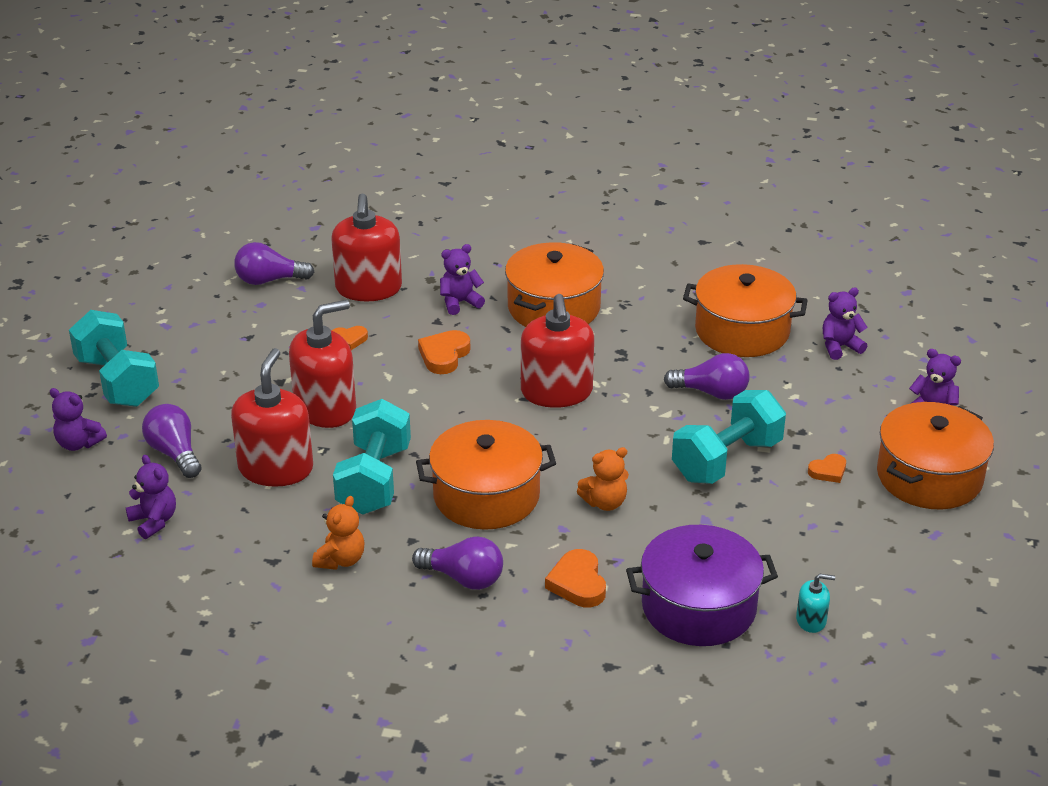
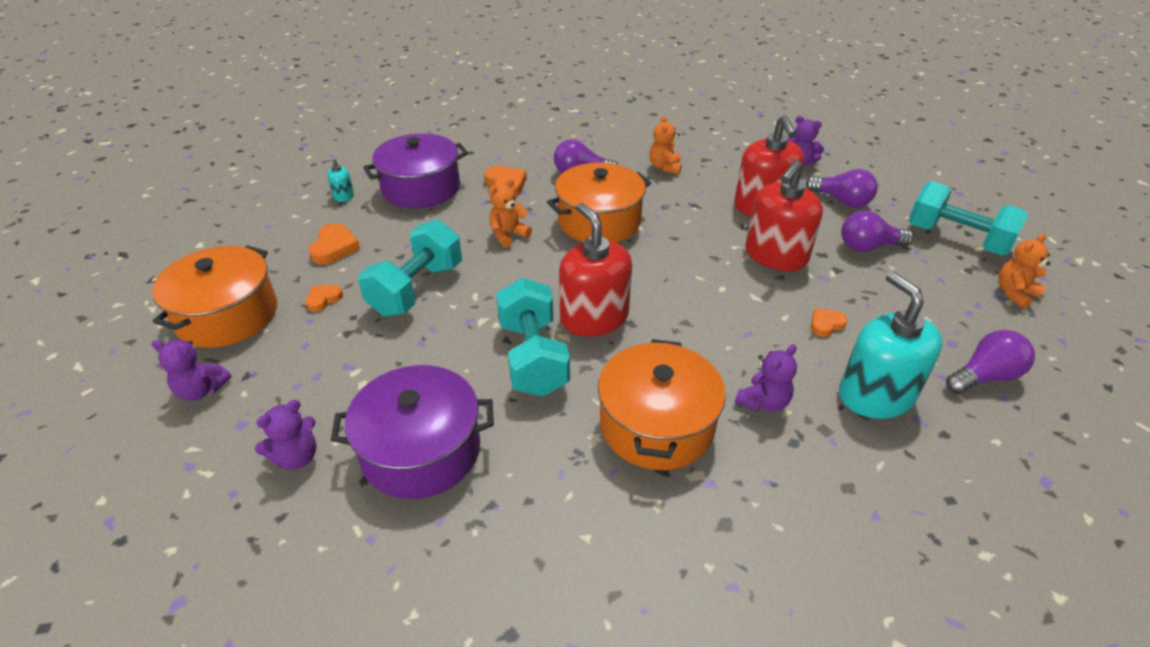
camera: 160 degrees right, 5 degrees up
purple teddy bear [50,388,107,451] -> none
red soap dispenser [331,194,402,301] -> turquoise soap dispenser [839,272,942,419]
turquoise dumbbell [333,399,411,514] -> turquoise dumbbell moved to [496,278,570,396]
orange heart [418,330,470,374] -> orange heart moved to [309,223,360,265]
purple light bulb [664,353,750,400] -> purple light bulb moved to [841,210,914,252]
orange pot [683,264,808,357] -> purple pot [331,365,494,499]
none -> orange teddy bear [998,234,1051,308]

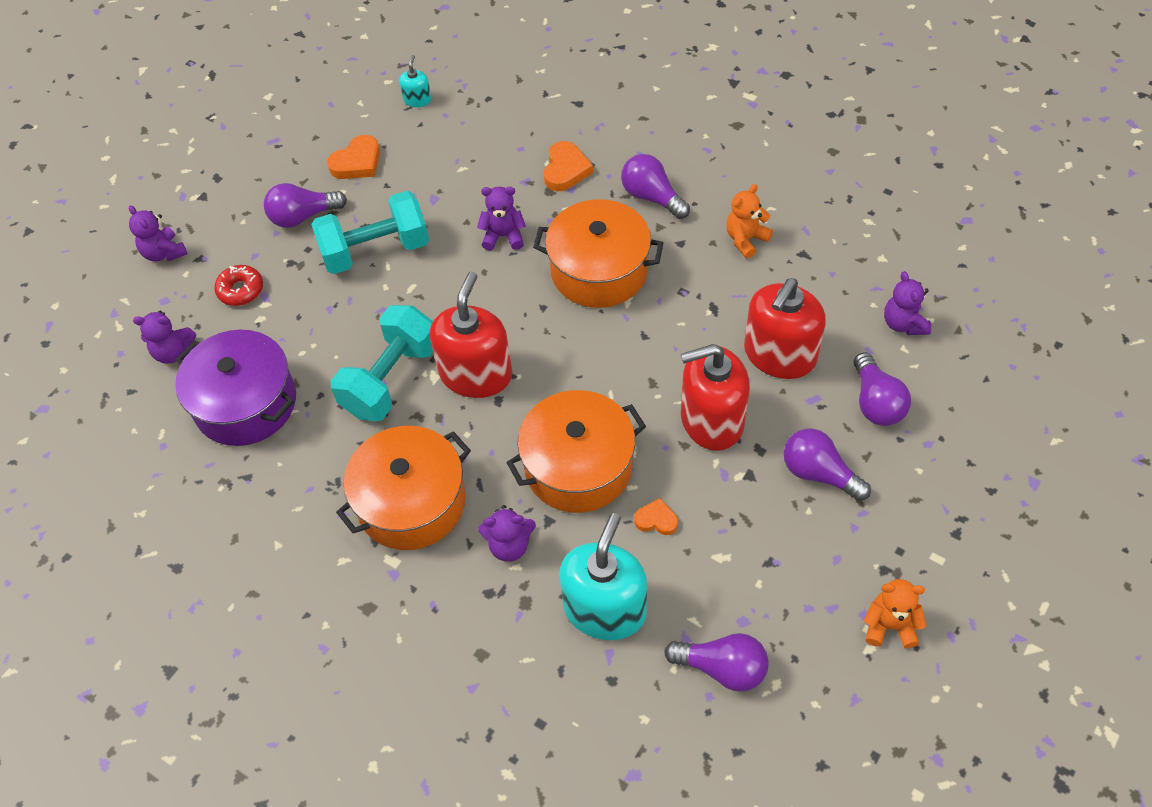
camera: 45 degrees right, 15 degrees up
orange pot [152,245,277,348] -> orange pot moved to [506,390,646,513]
orange heart [305,285,343,312] -> purple light bulb [264,183,347,228]
turquoise soap dispenser [321,157,354,202] -> turquoise soap dispenser turned 75 degrees clockwise [399,55,431,107]
purple pot [363,133,468,208] -> none
orange teddy bear [489,179,532,248] -> purple teddy bear [477,186,526,251]
turquoise dumbbell [909,181,1029,255] -> none
none -> red donut [214,265,263,306]

